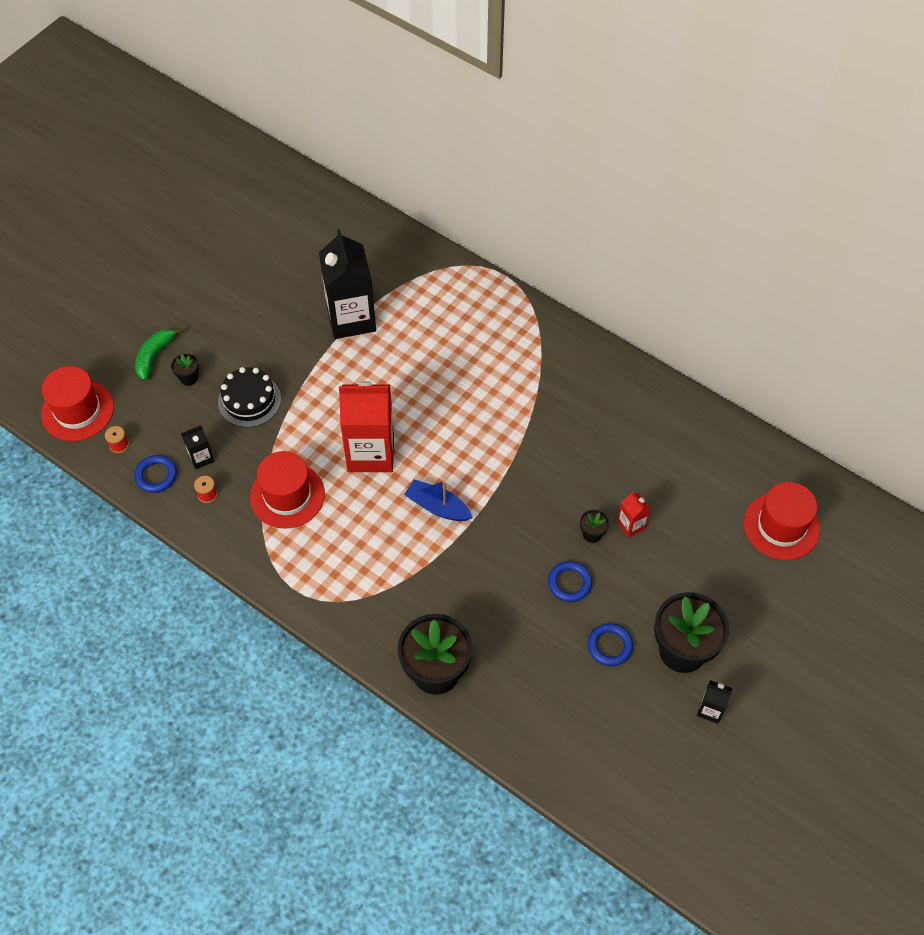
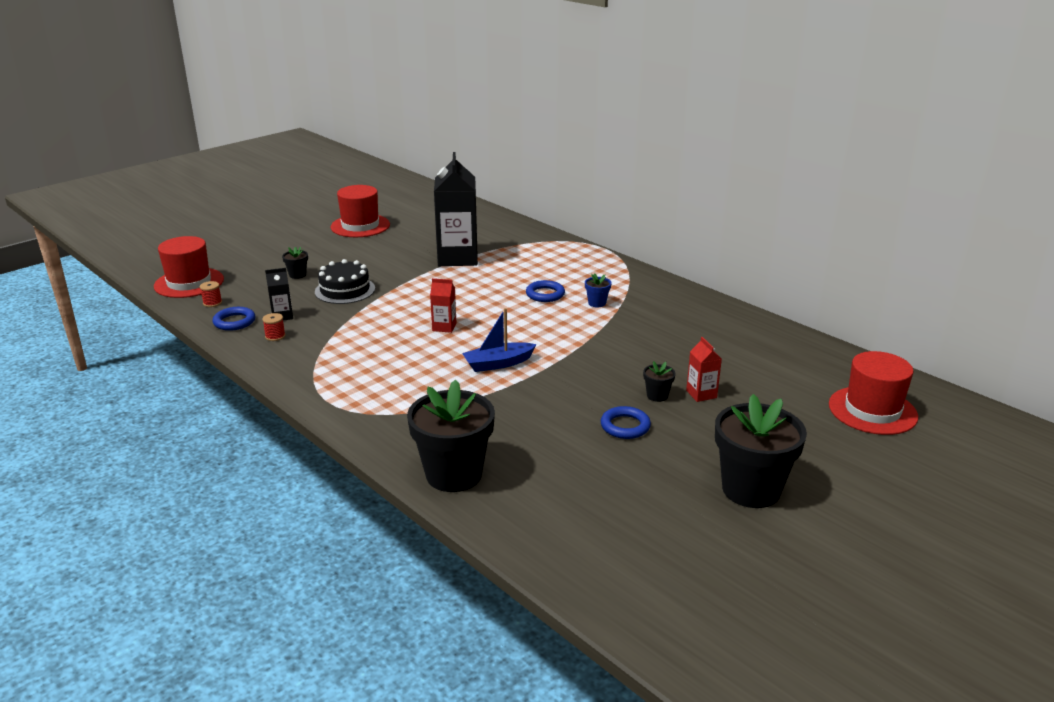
camera: 10 degrees right, 30 degrees down
green banana [135,328,183,380] -> none
red hat [250,451,325,529] -> red hat moved to [331,185,390,237]
red carton [339,381,394,472] -> red carton [430,278,457,333], size x0.45
blue boat [404,479,473,521] -> blue boat turned 60 degrees counterclockwise [462,308,537,372]
blue ring [588,623,633,666] -> blue ring moved to [526,280,565,302]
black carton [697,680,732,724] -> none
none -> blue flower pot [585,273,611,307]

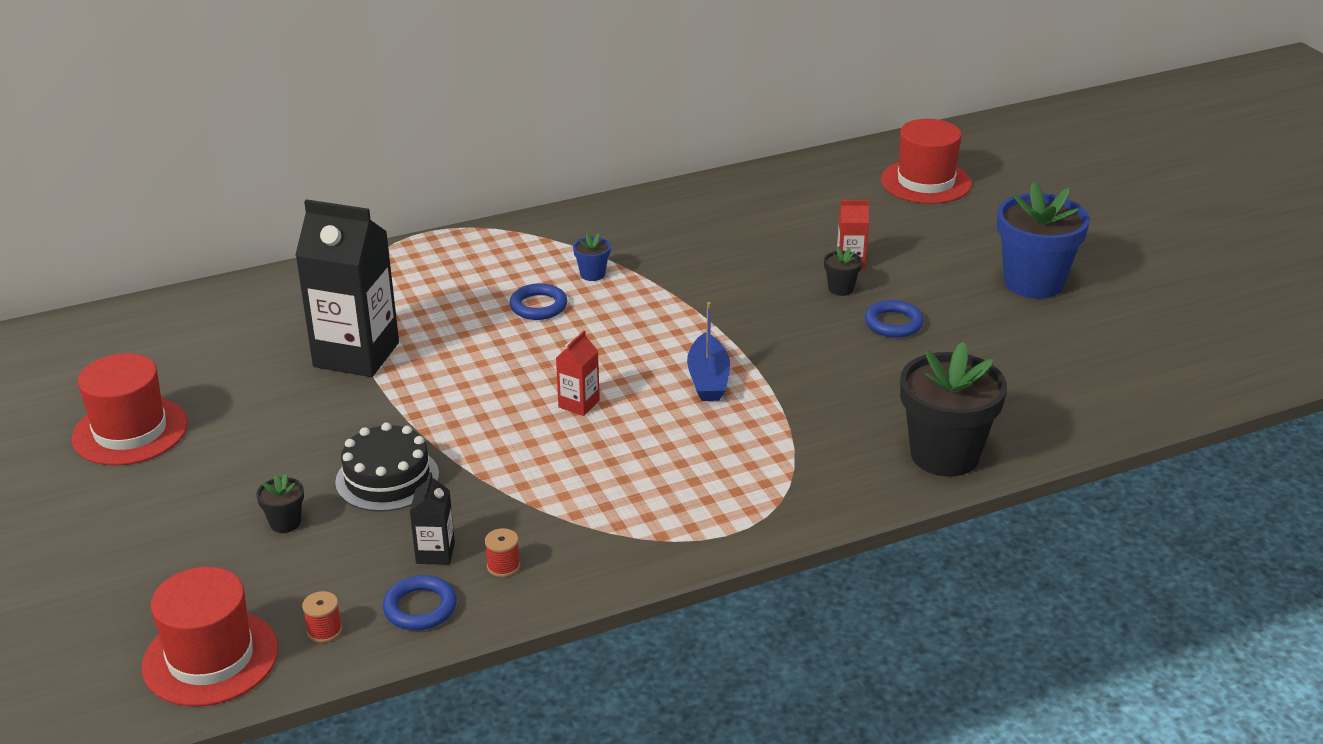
camera: 70 degrees left, 5 degrees up
black flower pot [715,394,807,508] -> blue flower pot [997,181,1090,299]

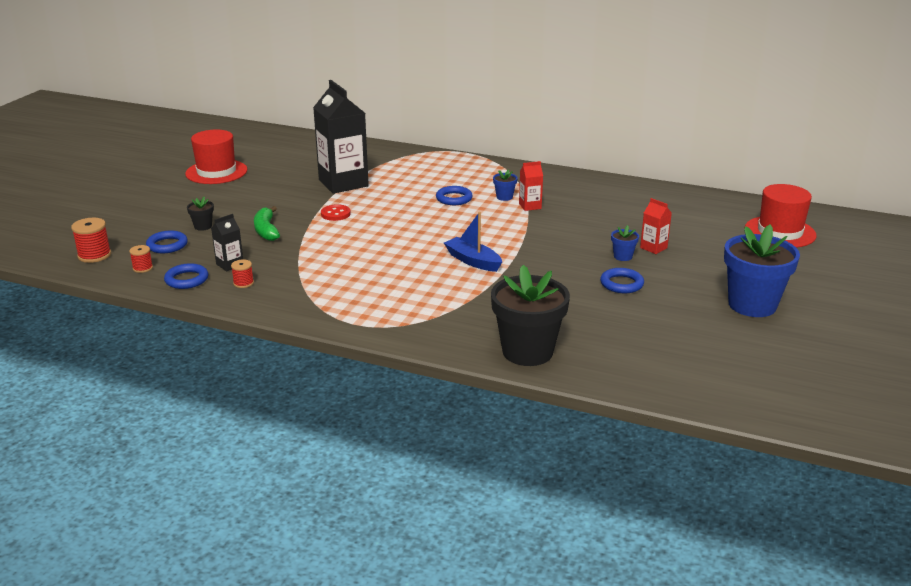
camera: 45 degrees right, 5 degrees down
red hat [142,567,279,706] -> red spool [71,218,111,263]
black cake [335,422,439,512] -> green banana [254,206,280,241]
red carton [556,330,600,416] -> red carton moved to [519,161,543,211]
blue boat [687,302,730,401] -> blue boat turned 90 degrees clockwise [444,212,502,272]
black flower pot [824,246,862,296] -> blue flower pot [611,225,639,261]
none -> blue ring [146,231,188,253]
none -> red button [321,204,351,221]

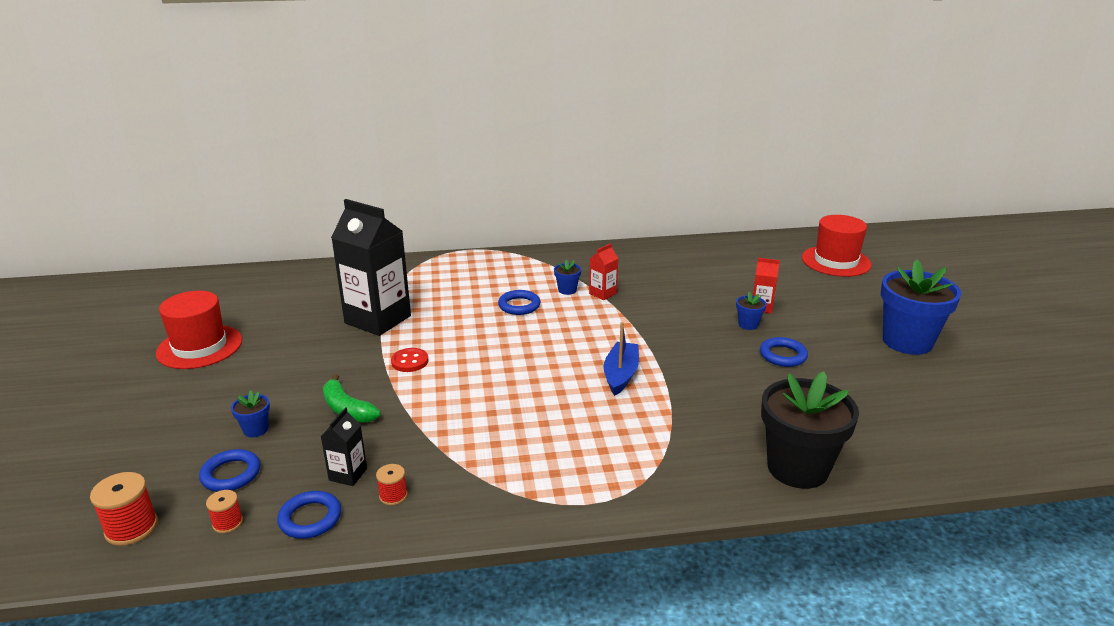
camera: 30 degrees left, 0 degrees up
black flower pot [187,197,214,231] -> blue flower pot [231,391,270,437]
blue boat [444,212,502,272] -> blue boat turned 90 degrees clockwise [604,322,639,396]

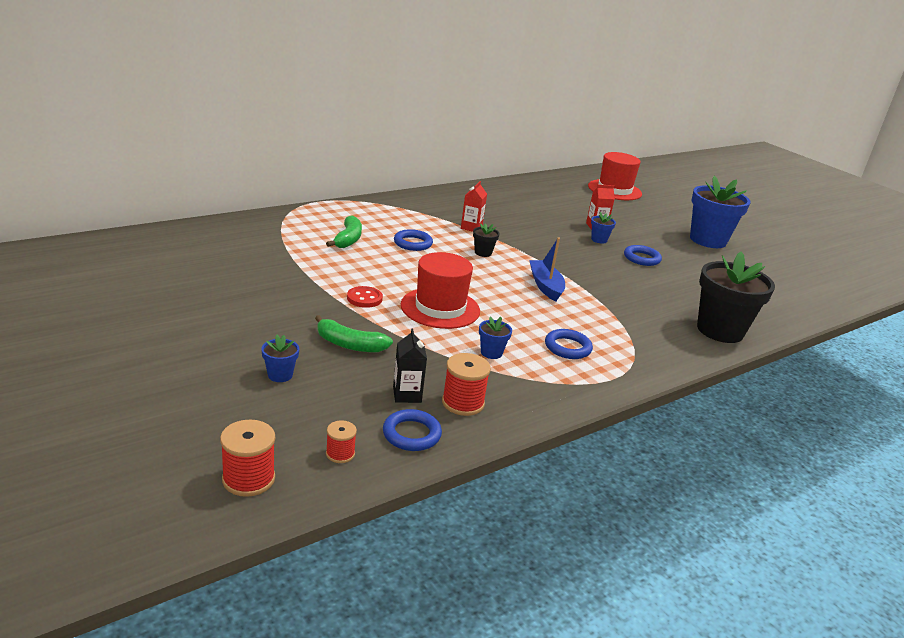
camera: 30 degrees left, 0 degrees up
red hat [156,291,242,369] -> red hat moved to [401,252,480,329]
blue ring [199,449,260,492] -> blue ring moved to [545,329,593,359]
black carton [331,199,411,336] -> none
red spool [376,464,408,505] -> red spool [442,353,491,416], size x1.67
blue flower pot [554,259,581,295] -> blue flower pot moved to [479,317,512,359]
none -> green banana [326,215,362,248]
none -> black flower pot [473,223,499,257]

